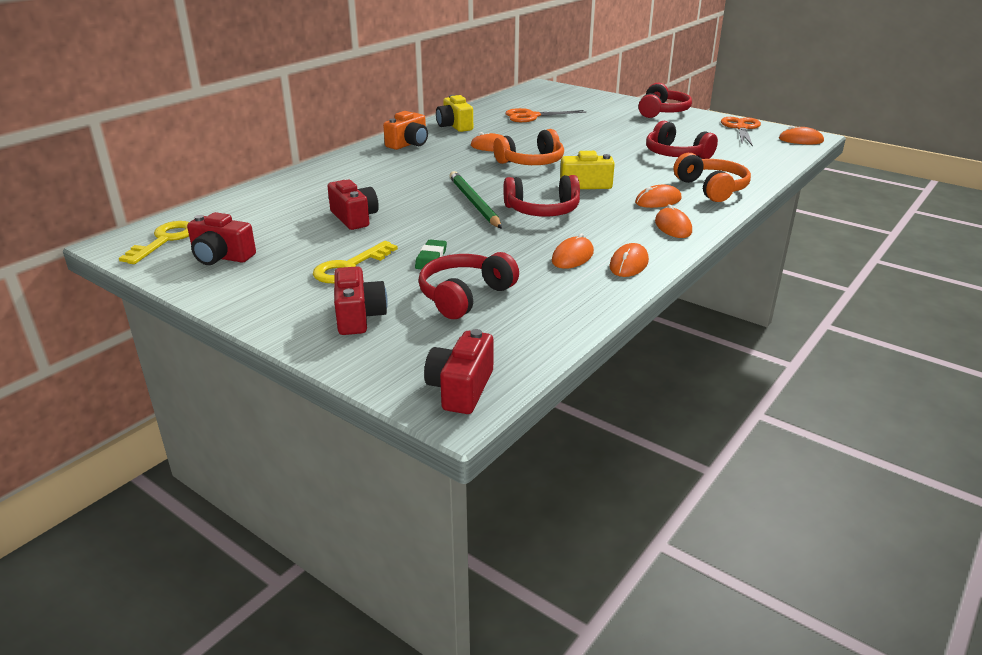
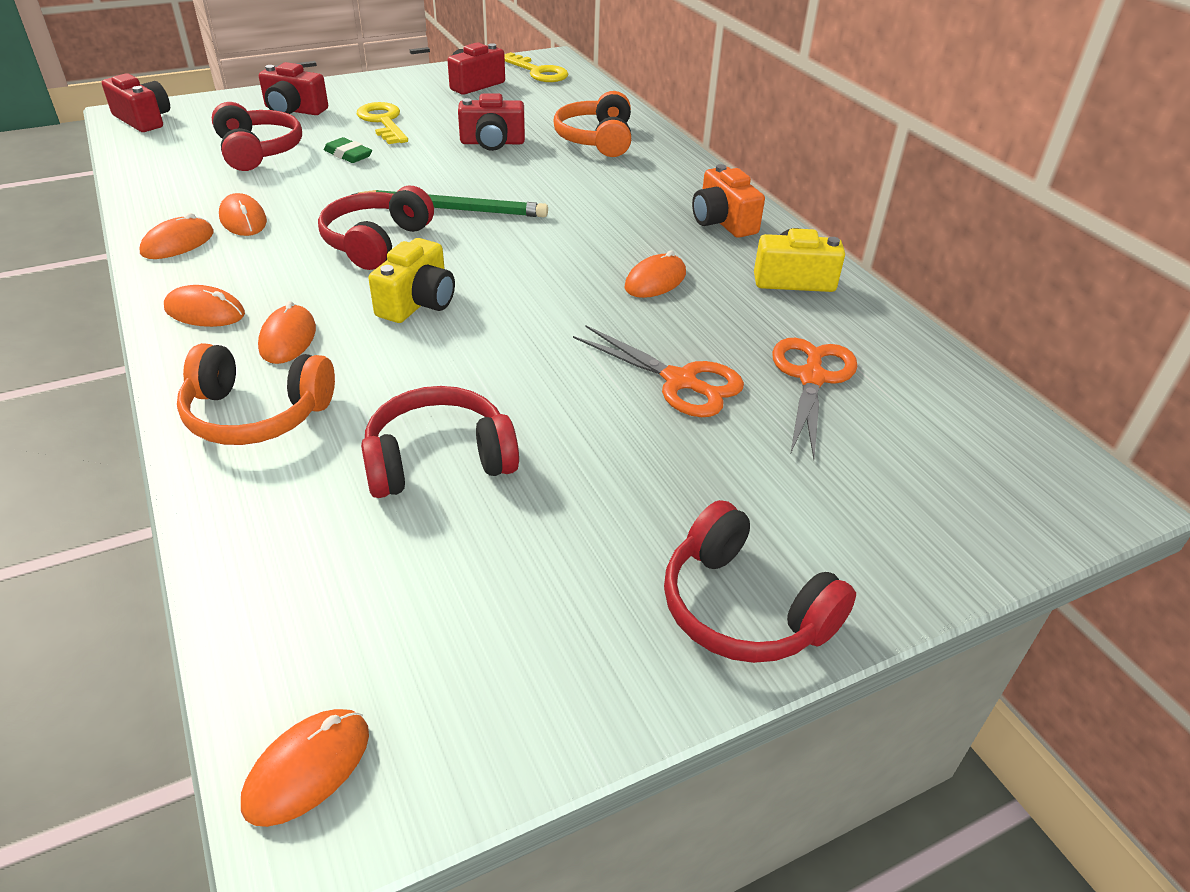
camera: 115 degrees right, 10 degrees up
orange headphones [493,129,564,165] -> orange headphones moved to [553,91,631,157]
orange mouse [609,243,649,277] -> orange mouse turned 75 degrees clockwise [139,213,214,259]
orange scissors [721,117,761,146] -> orange scissors moved to [573,325,744,417]

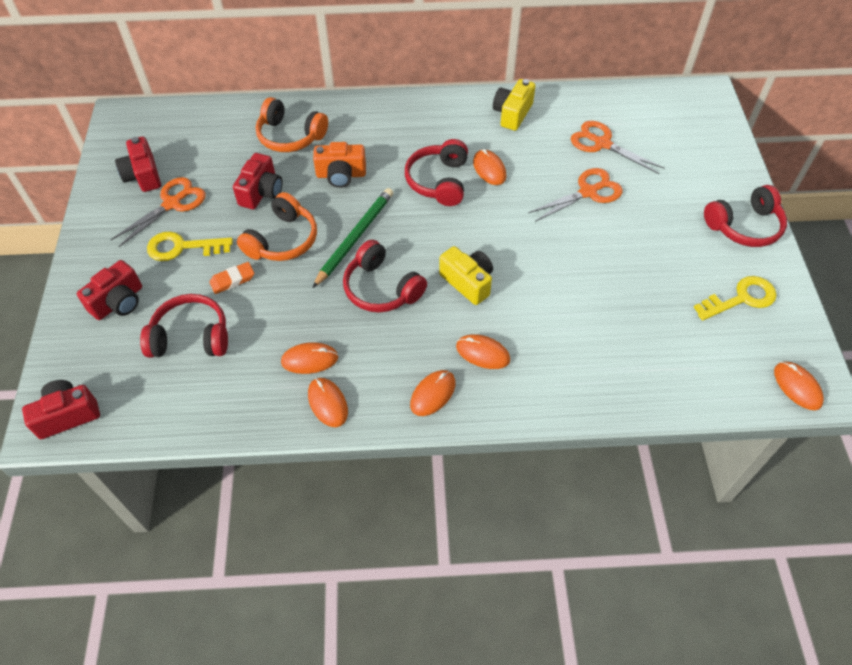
camera: 65 degrees left, 15 degrees up
orange headphones [177,343,335,445] -> orange headphones moved to [237,192,317,261]
green eraser [324,137,372,163] -> orange eraser [209,262,254,294]
red headphones [361,386,519,498] -> red headphones moved to [405,139,468,206]
yellow key [504,52,568,82] -> yellow key moved to [693,276,777,321]
orange camera [692,164,765,238] -> orange camera moved to [313,142,366,188]
none -> orange scissors [111,177,206,247]

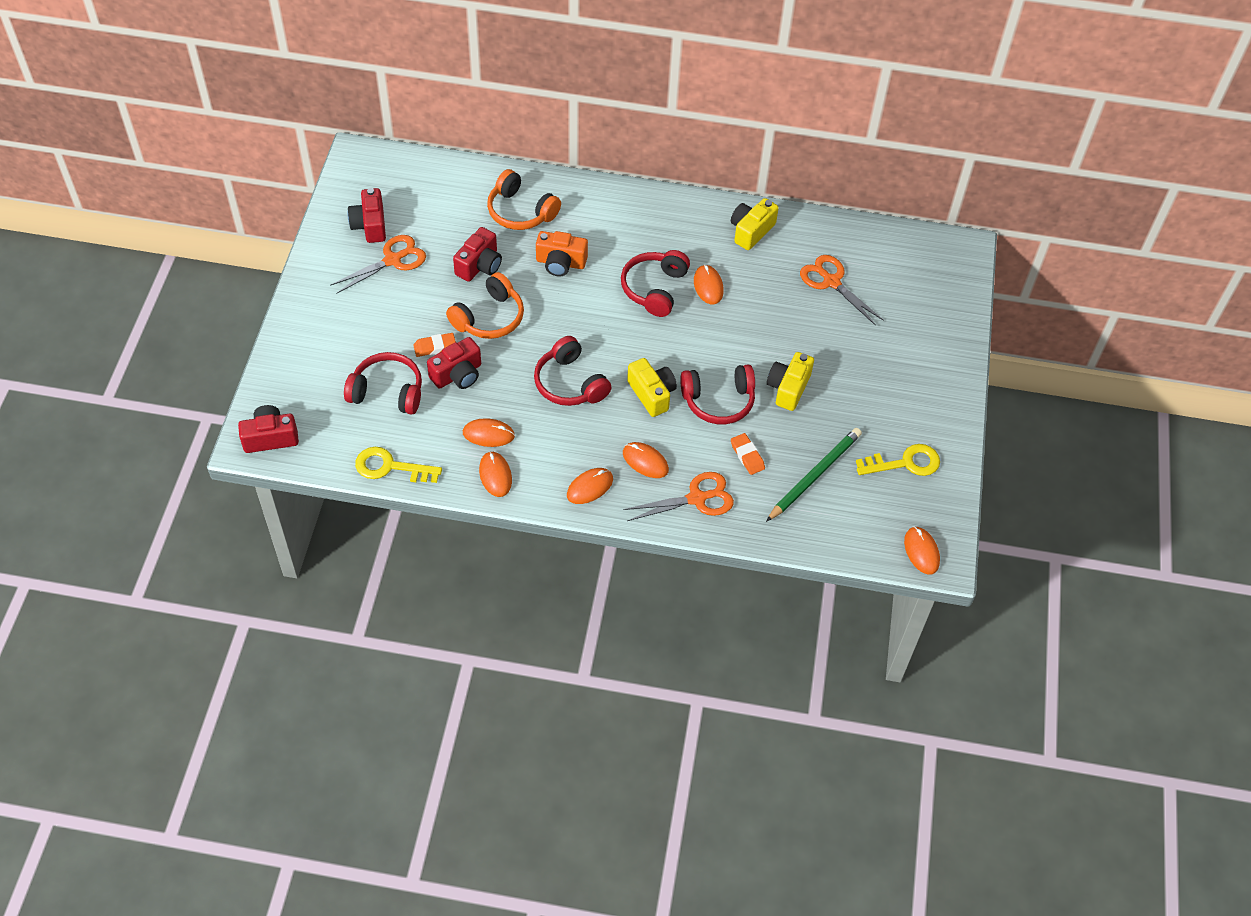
camera: 10 degrees right, 0 degrees up
red camera [77,260,142,320] -> red camera moved to [427,337,481,389]
yellow key [147,232,233,261] -> yellow key moved to [355,447,442,483]
green pencil [313,188,393,288] -> green pencil moved to [766,428,862,522]
orange scissors [528,168,623,222] -> orange scissors moved to [624,472,734,521]
red headphones [704,185,787,247] -> red headphones moved to [680,365,755,424]
none -> orange eraser [731,433,765,475]
none -> yellow camera [767,352,814,411]

